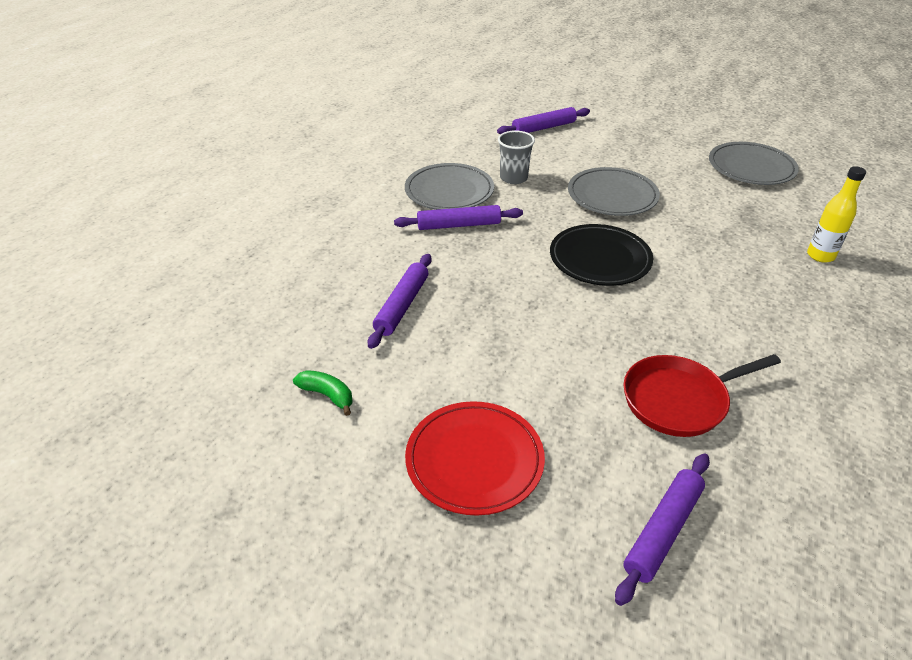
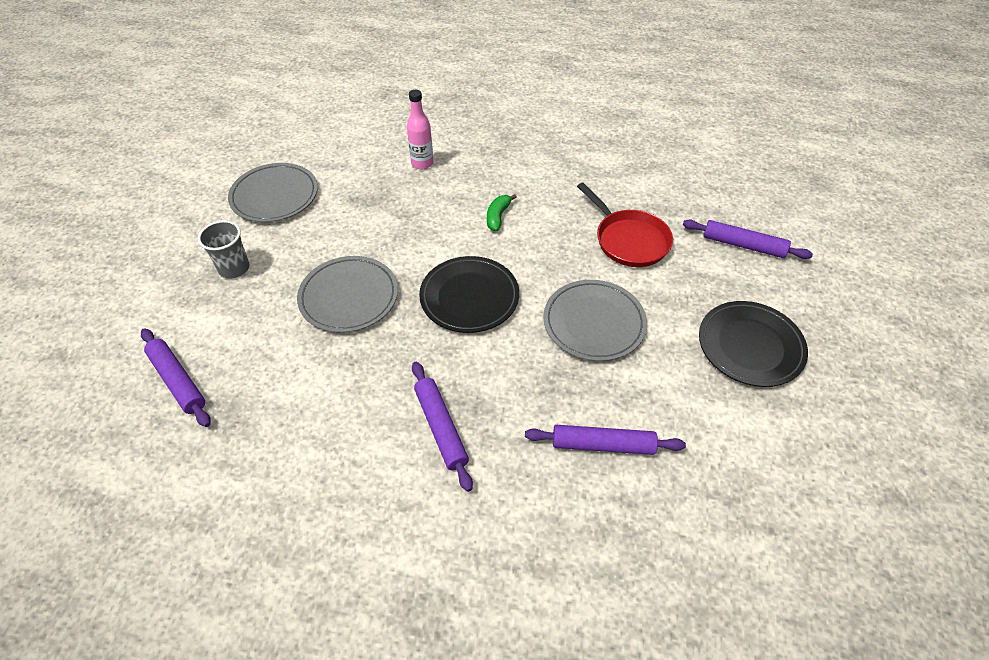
camera: 105 degrees left, 10 degrees up
green banana [293,370,352,416] -> green banana moved to [487,194,517,231]
grey plate [405,163,494,210] -> grey plate moved to [543,280,647,361]
red plate [405,401,545,515] -> black plate [699,301,808,387]
grey cup [498,130,535,184] -> grey cup moved to [198,220,249,279]
yellow bottle [807,166,866,263] -> pink bottle [407,90,433,169]

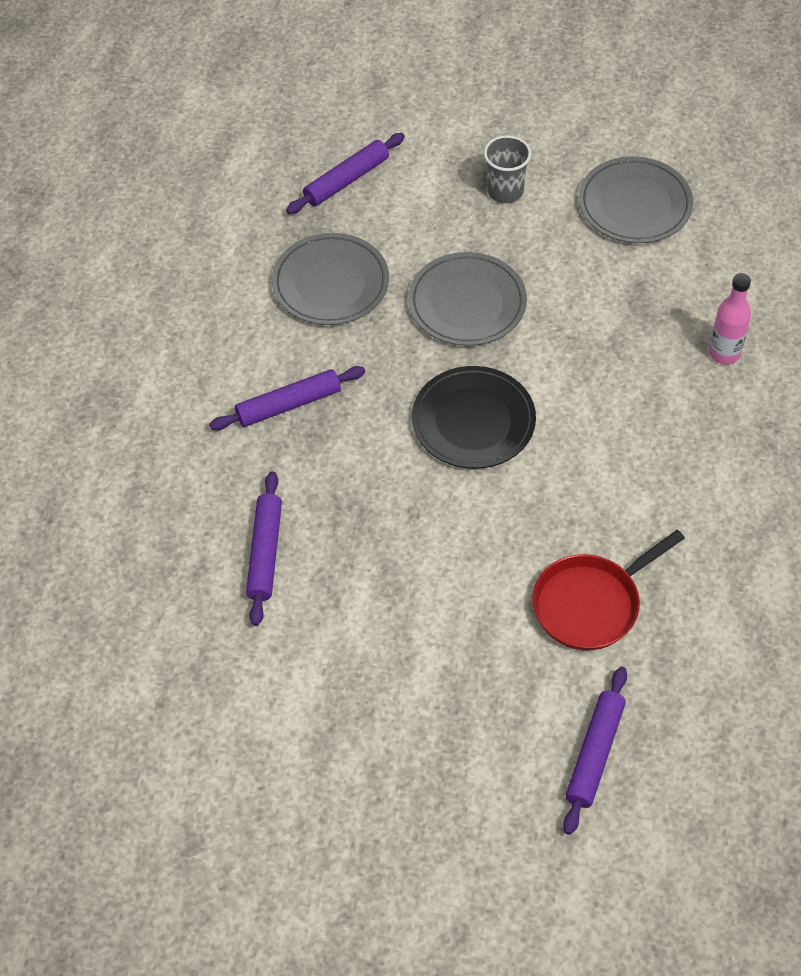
camera: 90 degrees right, 5 degrees up
green banana [487,194,517,231] -> none
grey plate [543,280,647,361] -> grey plate moved to [272,233,389,325]
black plate [699,301,808,387] -> none

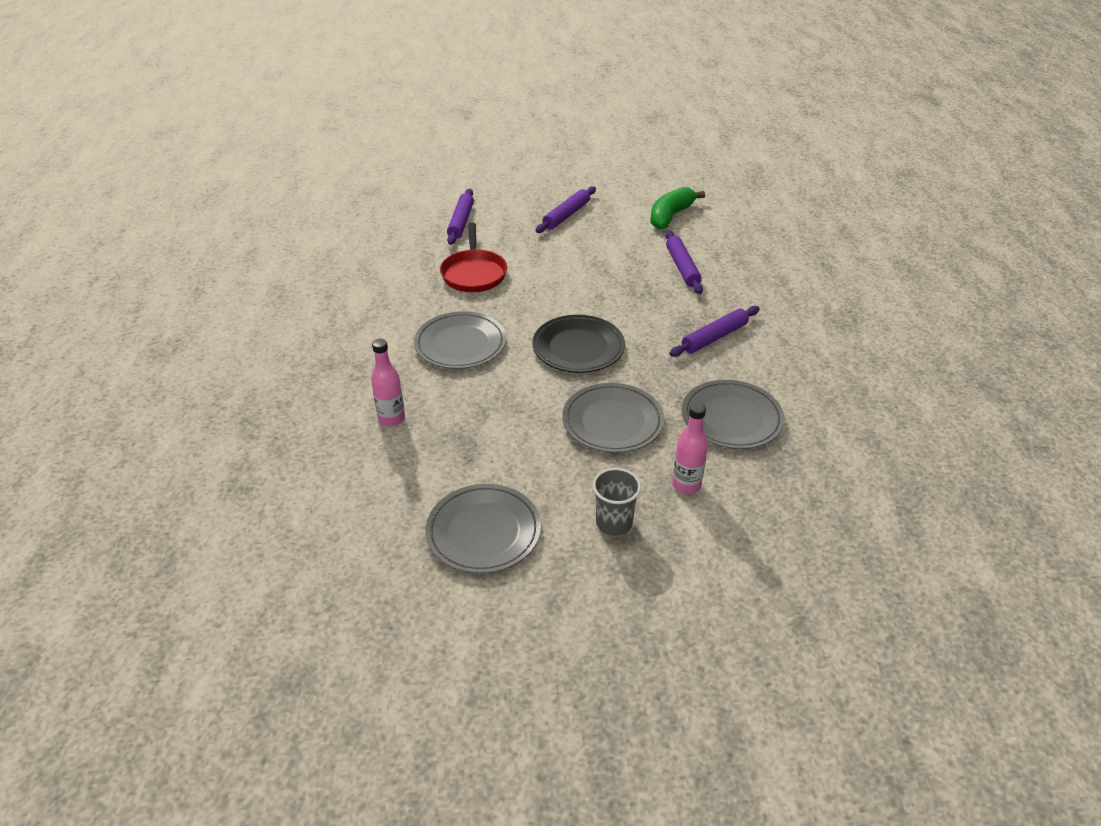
camera: 165 degrees right, 15 degrees down
purple rolling pin [286,133,405,214] -> purple rolling pin moved to [536,186,596,233]
red pan [532,530,685,650] -> red pan turned 135 degrees clockwise [440,222,507,292]
none -> grey plate [414,311,506,369]
none -> green banana [650,187,705,230]
none -> pink bottle [672,403,708,494]

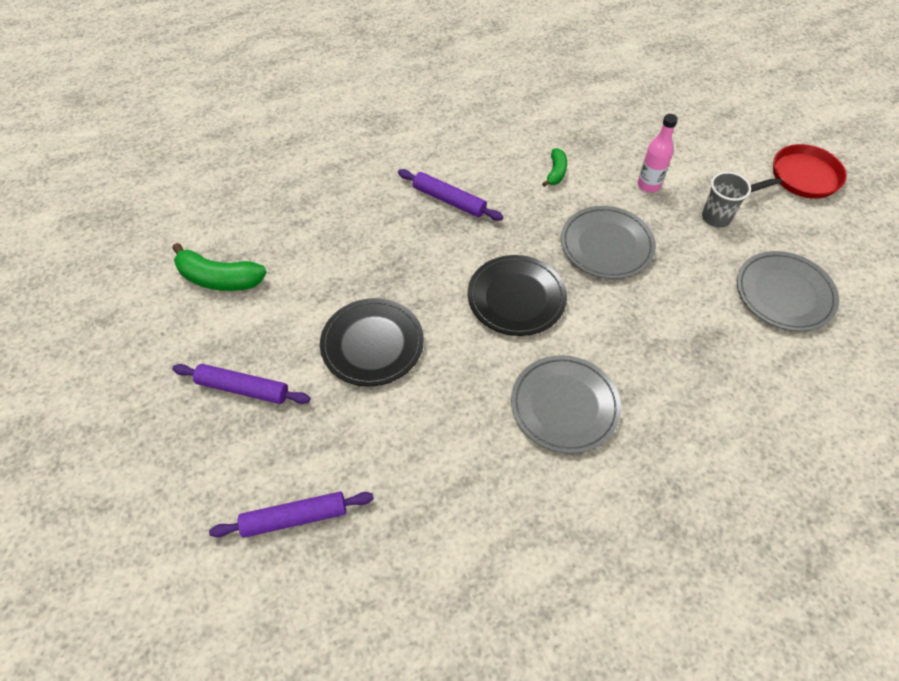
camera: 110 degrees left, 15 degrees up
pink bottle [371,339,405,427] -> none
red pan [440,222,507,292] -> red pan moved to [751,144,847,199]
purple rolling pin [665,230,703,294] -> none
grey plate [682,380,784,449] -> green banana [542,148,567,187]
none -> black plate [320,298,424,387]

